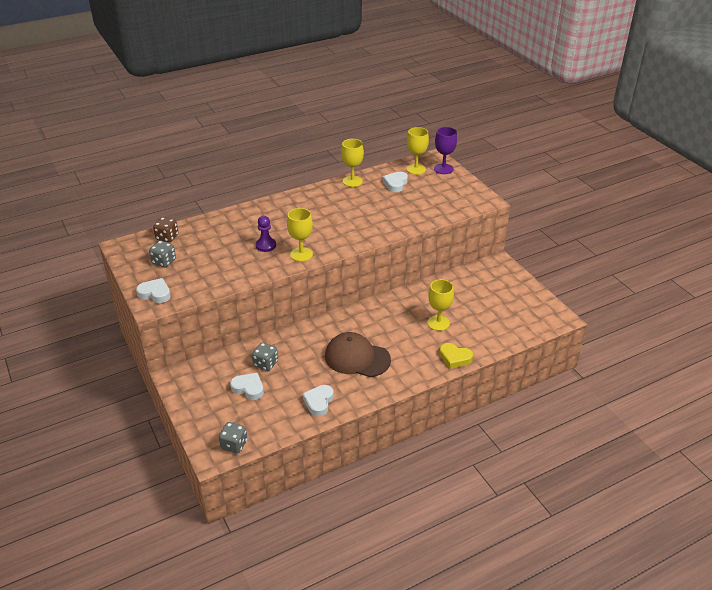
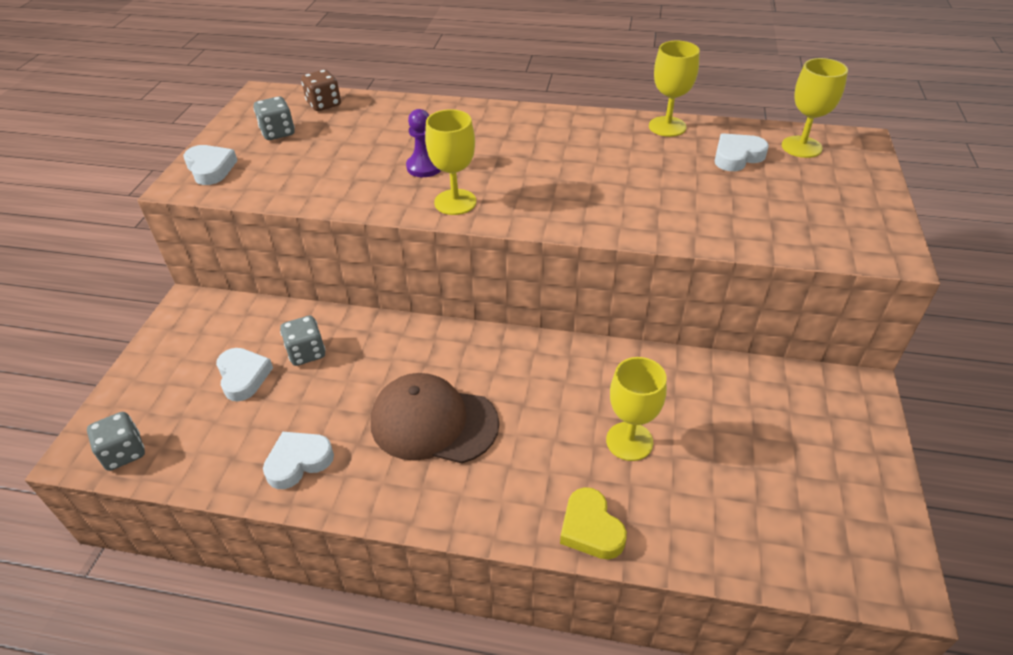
camera: 40 degrees right, 5 degrees up
brown cap [325,332,391,377] -> brown cap turned 45 degrees counterclockwise [371,373,499,463]
purple goblet [434,127,457,174] -> none

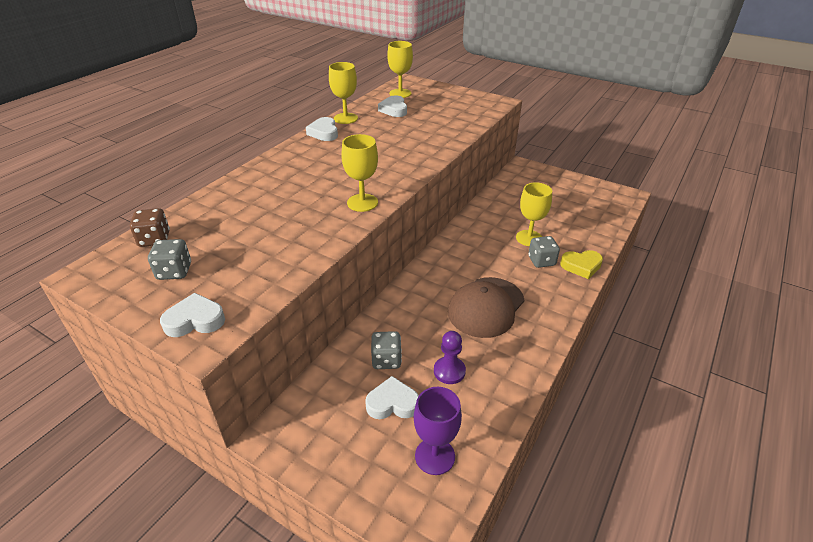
camera: 70 degrees left, 5 degrees down
grey dice [87,412,145,471] -> grey dice moved to [528,236,560,268]
white heart [263,432,334,489] -> white heart moved to [306,117,338,141]
purple pawn [406,109,441,177] -> purple pawn moved to [434,331,466,384]
none -> purple goblet [414,387,462,475]

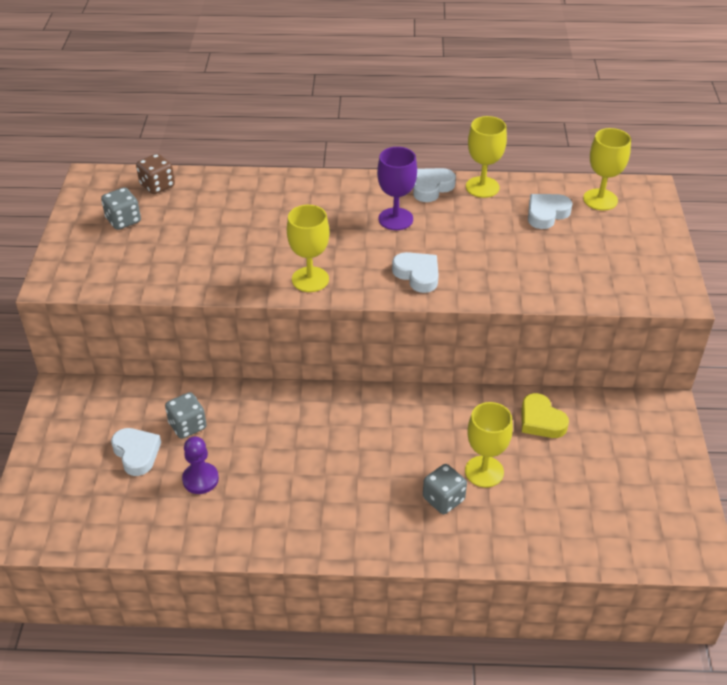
camera: 60 degrees right, 5 degrees up
white heart [160,293,225,337] -> white heart moved to [392,252,439,293]
purple goblet [414,387,462,475] -> purple goblet moved to [377,147,417,230]
brown cap [448,277,524,338] -> none
yellow heart [560,250,603,279] -> yellow heart moved to [521,393,569,438]

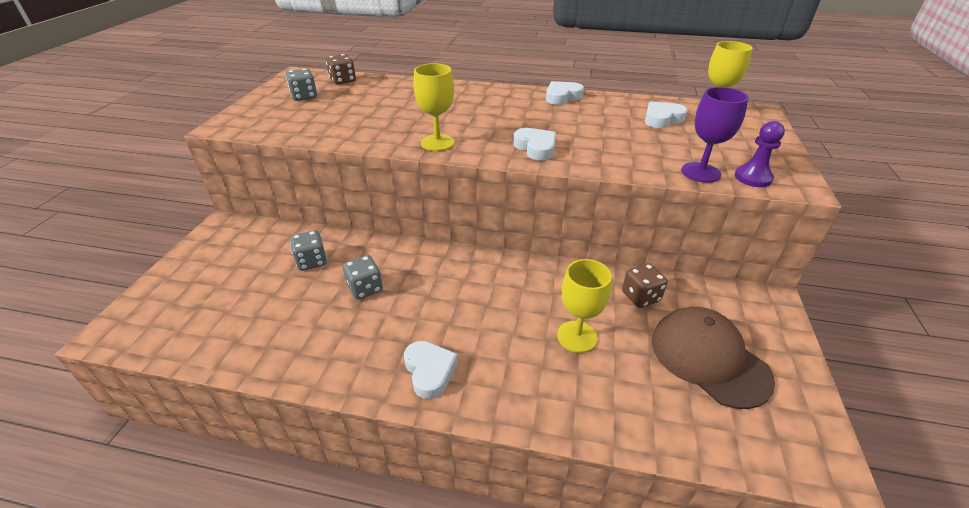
camera: 10 degrees right, 5 degrees down
white heart [111,428,161,476] -> white heart moved to [404,341,458,399]
purple pawn [182,436,219,494] -> purple pawn moved to [735,121,785,187]
purple goblet [377,147,417,230] -> purple goblet moved to [681,87,749,183]
grey dice [423,464,467,514] -> grey dice moved to [343,255,383,299]
yellow goblet [466,116,507,198] -> none
yellow heart [521,393,569,438] -> brown dice [622,263,668,308]
none -> brown cap [652,307,775,409]

